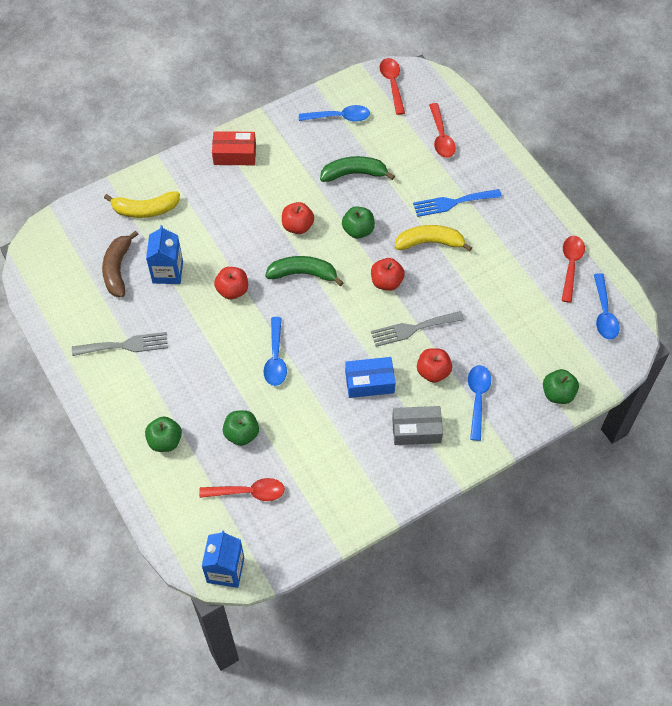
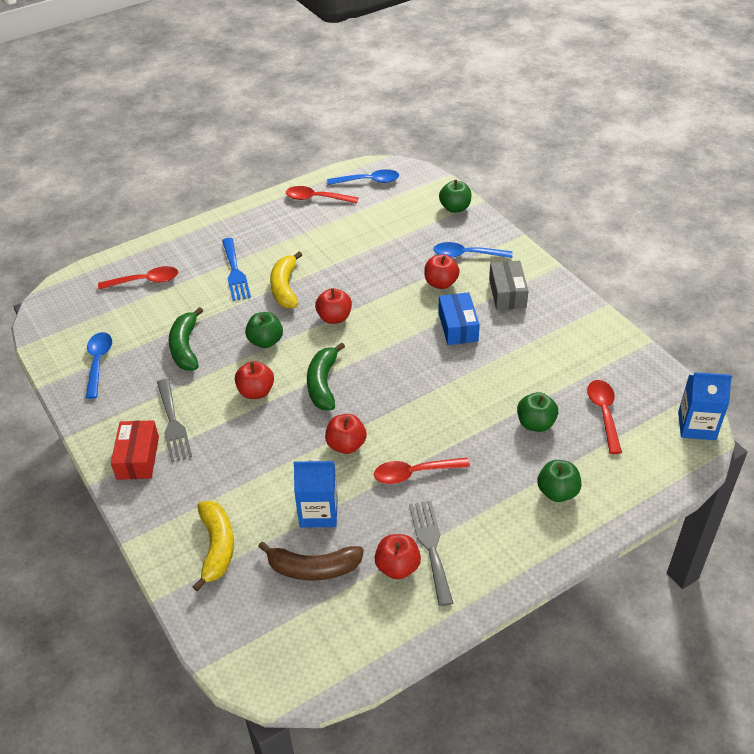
camera: 90 degrees left, 15 degrees down
blue spoon [263,317,287,386] -> none
grey fork [371,311,464,347] -> grey fork moved to [157,379,192,462]
red spoon [380,58,405,115] -> red spoon moved to [374,457,470,484]
none -> red apple [374,534,421,579]

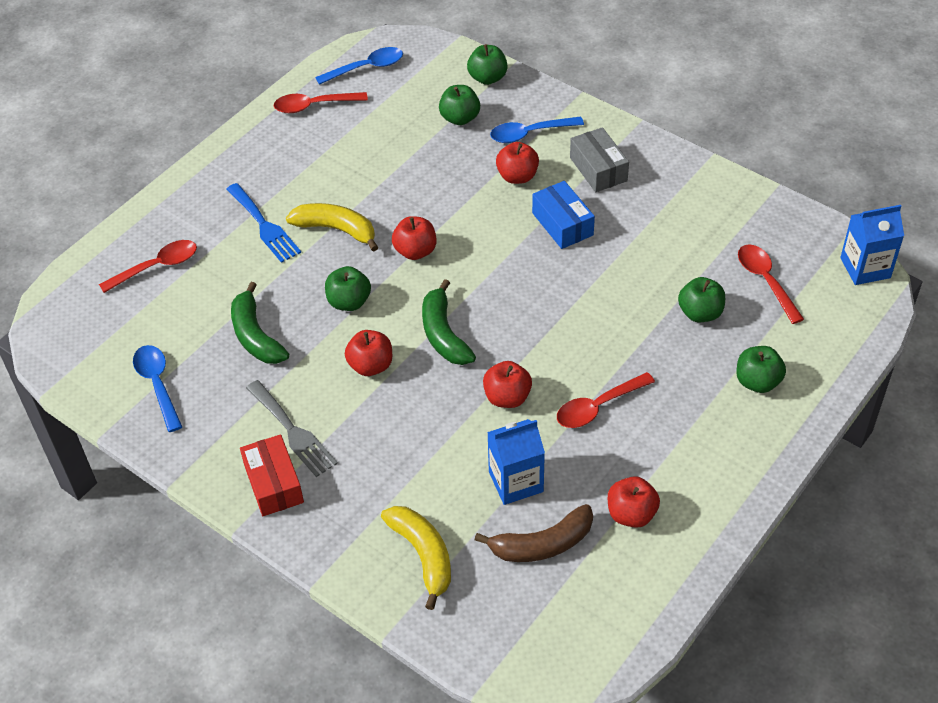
camera: 20 degrees left, 5 degrees up
yellow banana [270,251,302,309] -> yellow banana turned 135 degrees clockwise [286,203,378,252]
grey fork [409,501,453,606] -> none
none -> green apple [439,85,480,125]

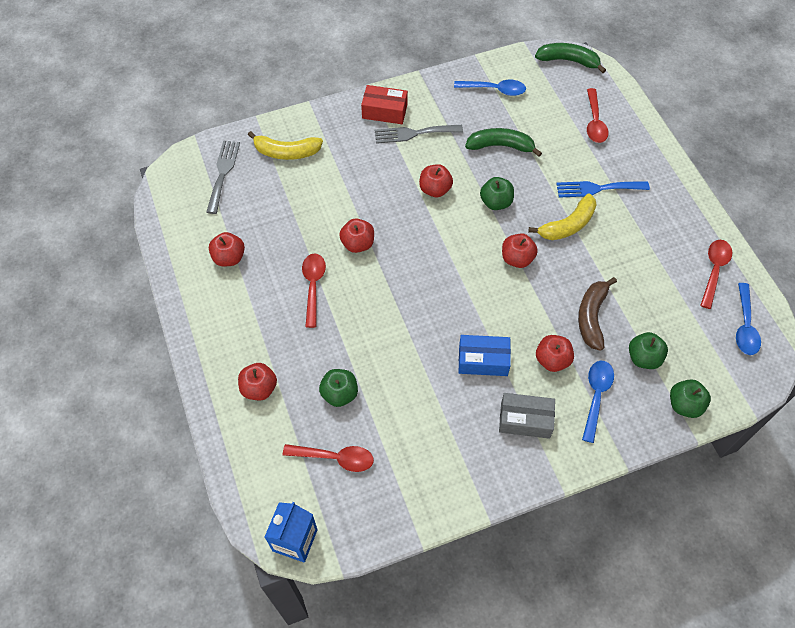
camera: 120 degrees right, 10 degrees up
green banana [422,279,476,365] -> green banana moved to [535,43,606,73]
brown banana [475,504,593,562] -> brown banana moved to [578,277,617,351]
blue carton [487,419,545,505] -> none
green apple [736,346,786,393] -> red apple [238,363,277,400]
none -> grey fork [206,141,240,214]

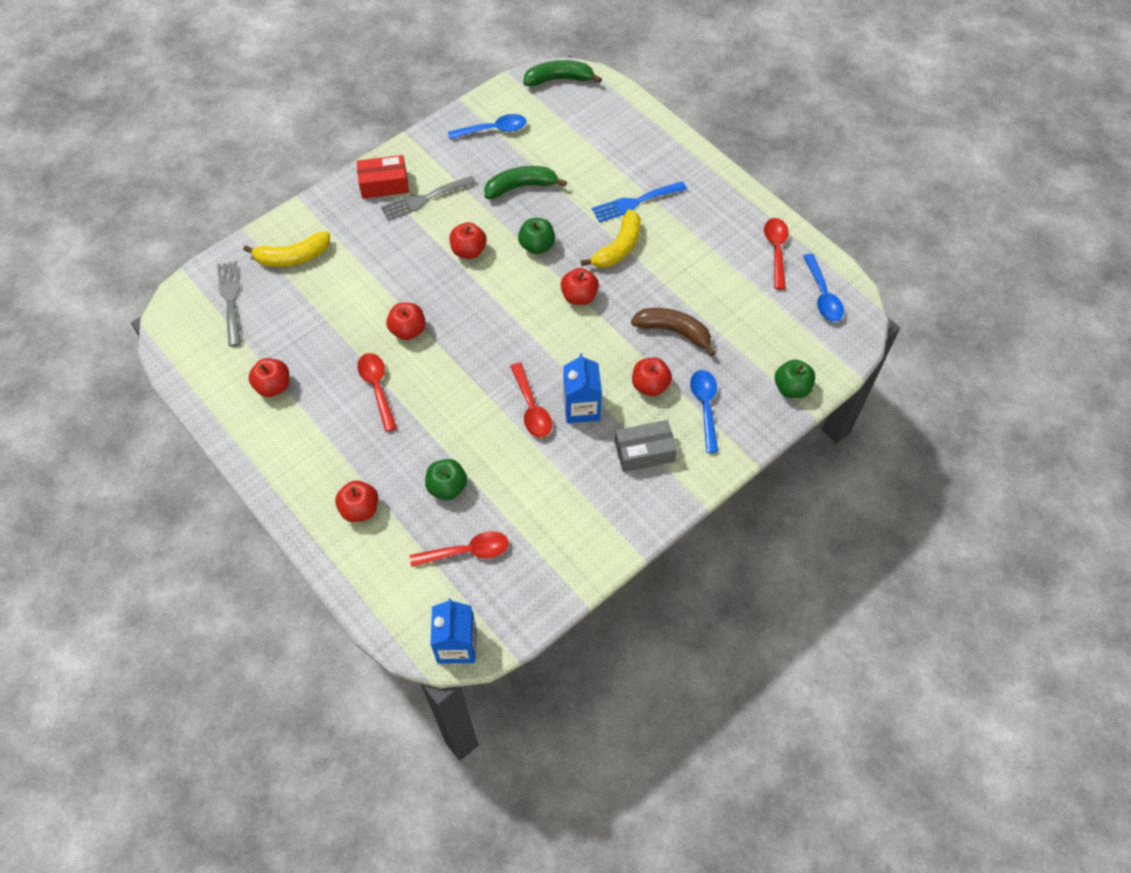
camera: 20 degrees left, 0 degrees up
blue box [459,335,511,376] -> blue carton [564,353,602,423]
brown banana [578,277,617,351] -> brown banana turned 120 degrees clockwise [631,308,715,356]
red spoon [587,88,608,143] -> red spoon moved to [510,363,552,438]
green apple [629,332,668,369] -> none

